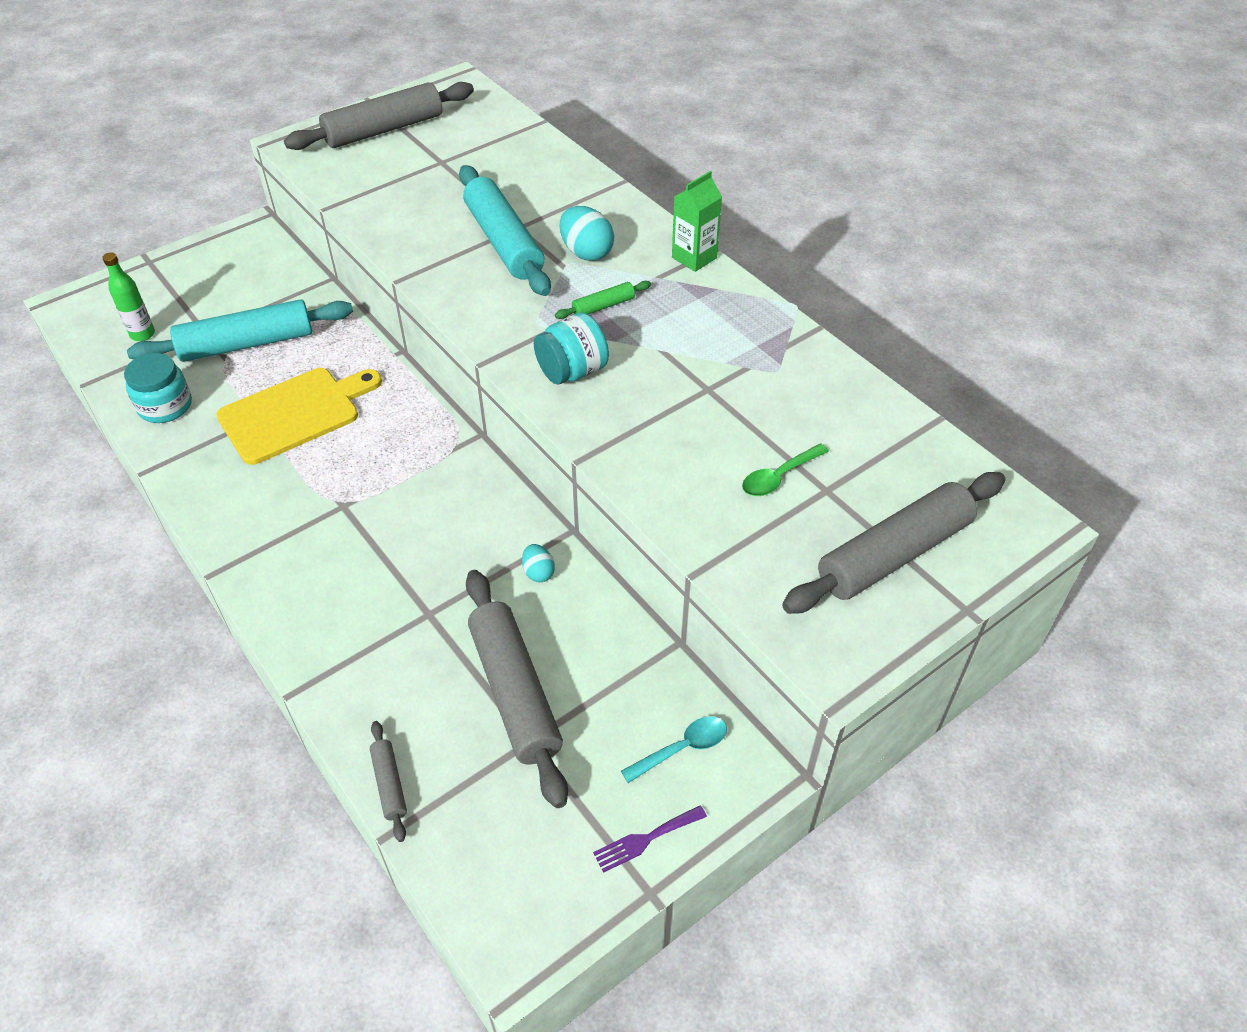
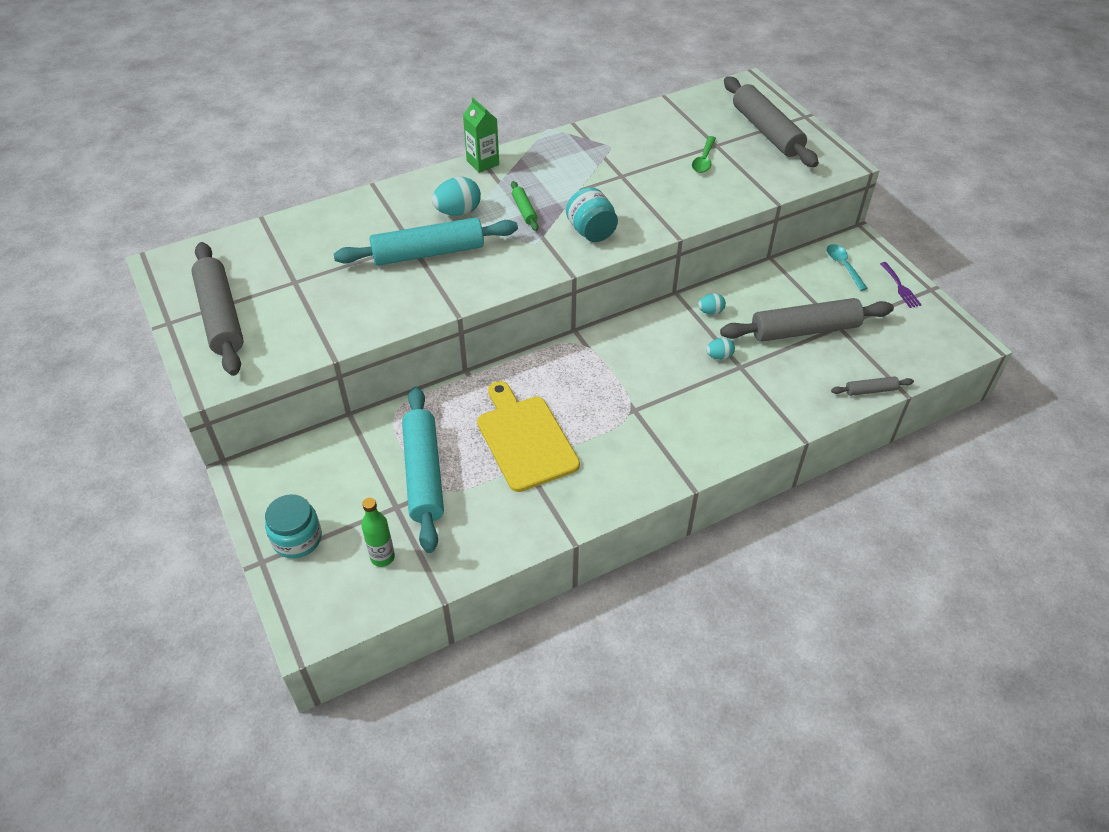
camera: 80 degrees left, 0 degrees up
turquoise jar [124,353,192,423] -> turquoise jar moved to [265,494,322,558]
green spoon [742,443,829,496] -> green spoon turned 45 degrees clockwise [692,136,716,173]
none -> turquoise egg [706,338,735,360]

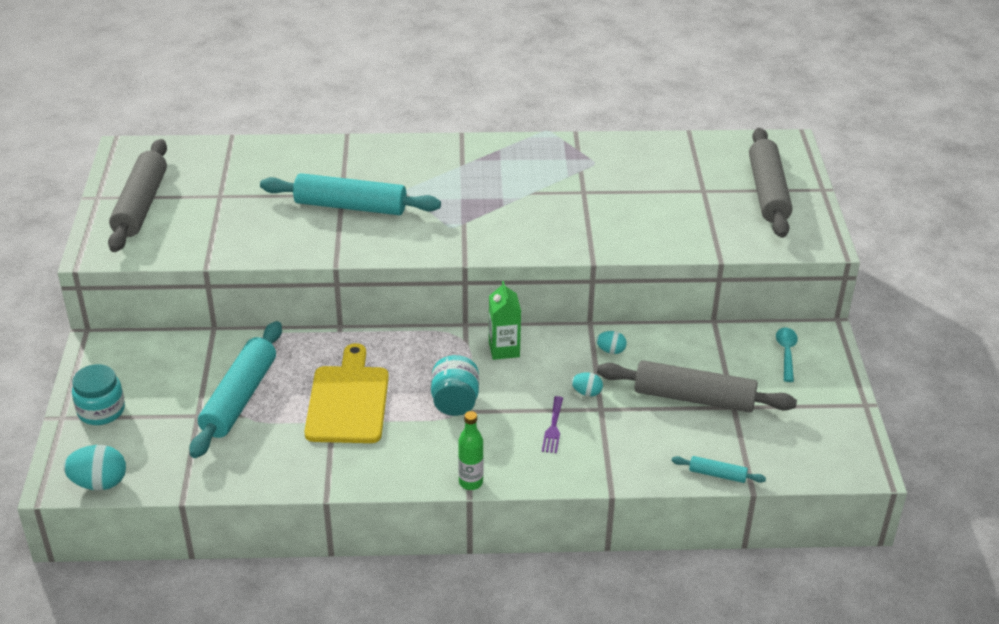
camera: 25 degrees right, 10 degrees down
green bottle [362,498,395,567] -> green bottle moved to [458,411,483,490]
turquoise egg [432,177,481,216] -> turquoise egg moved to [63,445,126,490]
green carton [463,98,499,173] -> green carton moved to [489,281,521,360]
green rolling pin [511,181,539,231] -> none
turquoise jar [566,187,618,242] -> turquoise jar moved to [431,355,479,416]
green spoon [692,136,716,173] -> none
grey rolling pin [831,376,914,396] -> turquoise rolling pin [672,456,766,483]
purple fork [880,262,921,308] -> purple fork moved to [542,396,563,453]

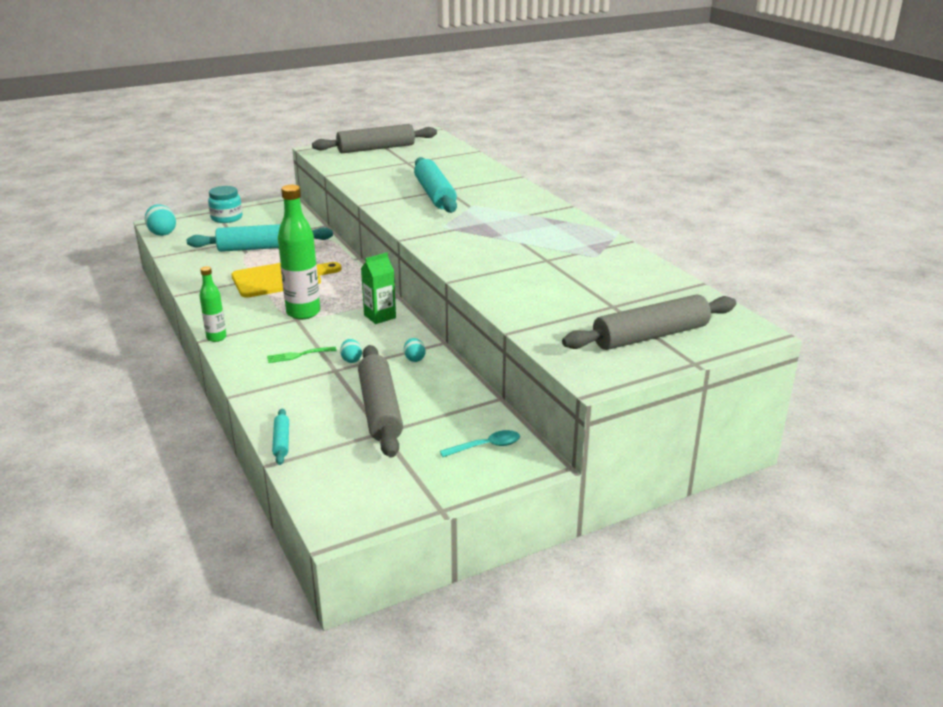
camera: 65 degrees right, 10 degrees down
turquoise jar [431,355,479,416] -> green bottle [278,185,320,319]
purple fork [542,396,563,453] -> green fork [267,347,337,363]

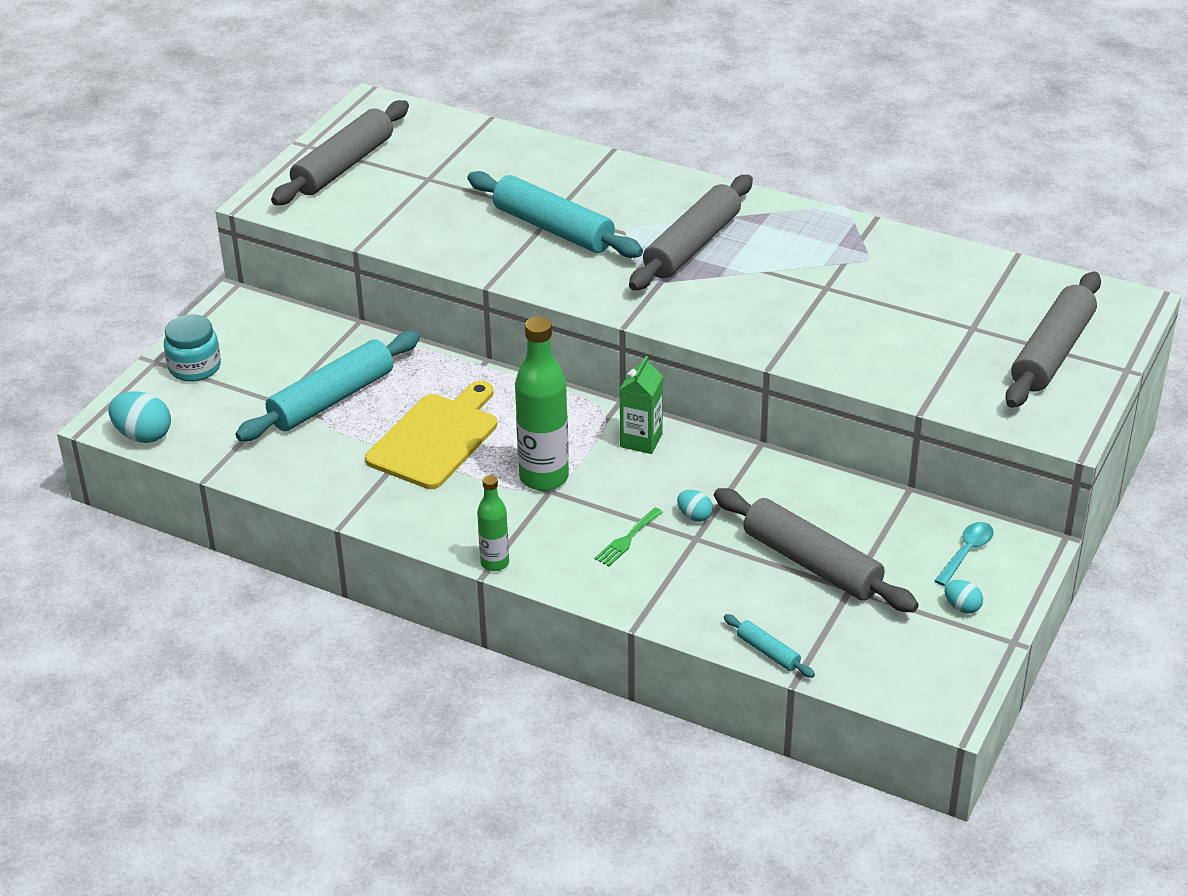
camera: 35 degrees left, 10 degrees up
turquoise egg [404,338,426,362] -> turquoise egg moved to [944,580,983,614]
none -> grey rolling pin [629,175,753,290]

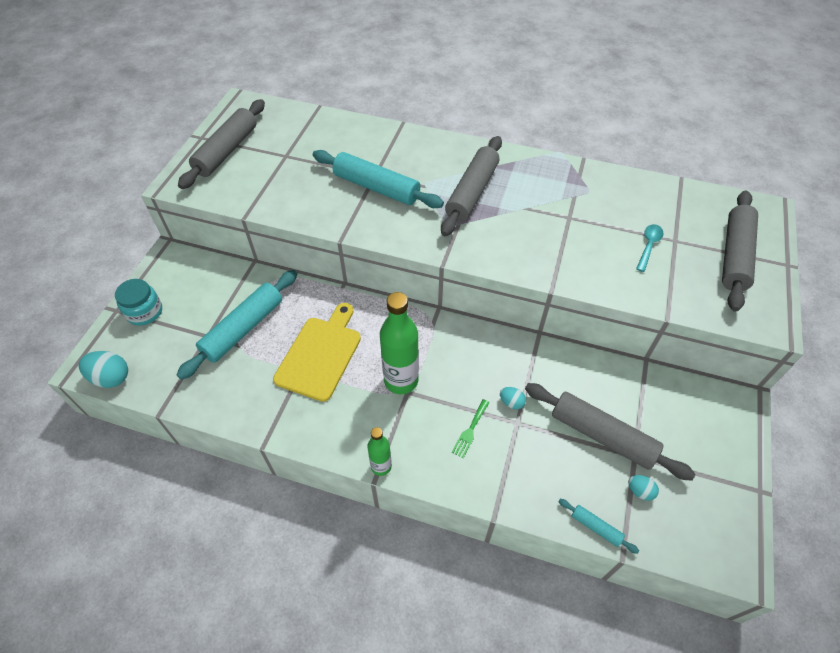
camera: 10 degrees left, 15 degrees up
green carton [619,356,663,454] -> none
turquoise spoon [934,522,994,586] -> turquoise spoon moved to [636,224,664,272]
turquoise egg [944,580,983,614] -> turquoise egg moved to [628,475,659,501]

